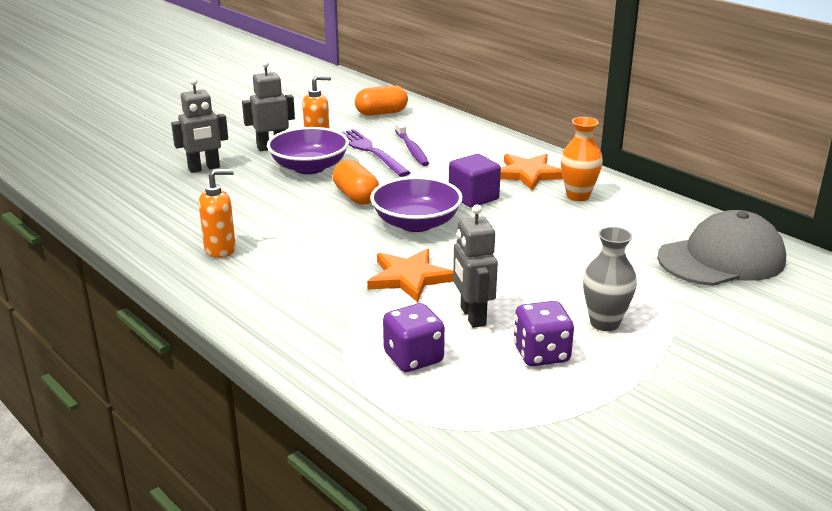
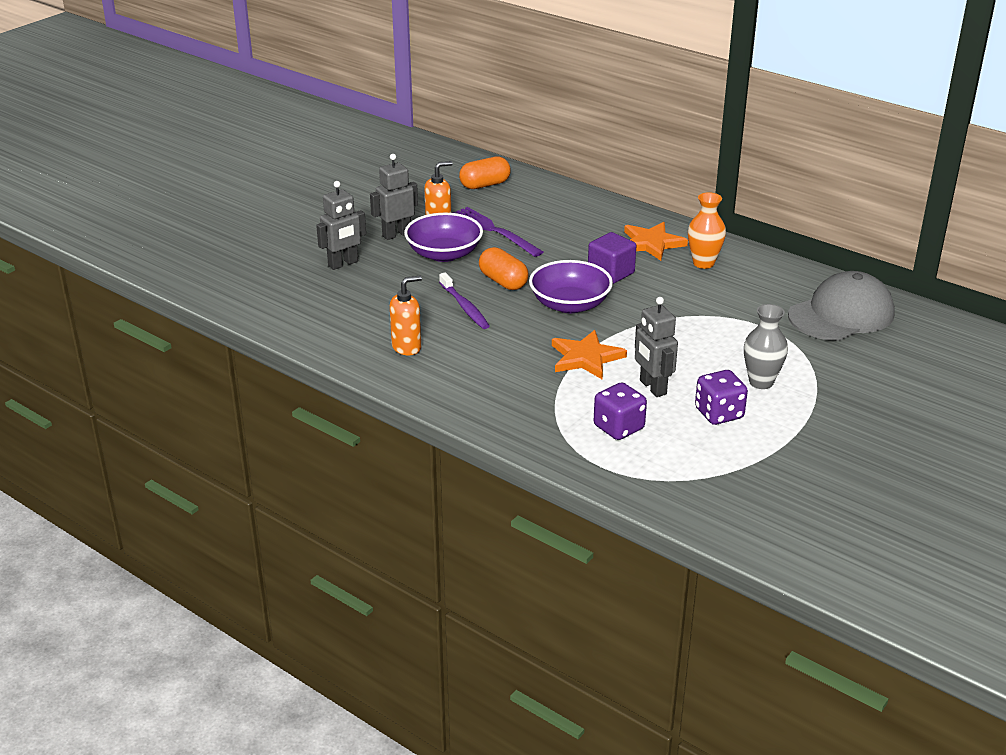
camera: 10 degrees left, 5 degrees up
purple toothbrush [395,121,429,166] -> purple toothbrush moved to [439,272,490,329]

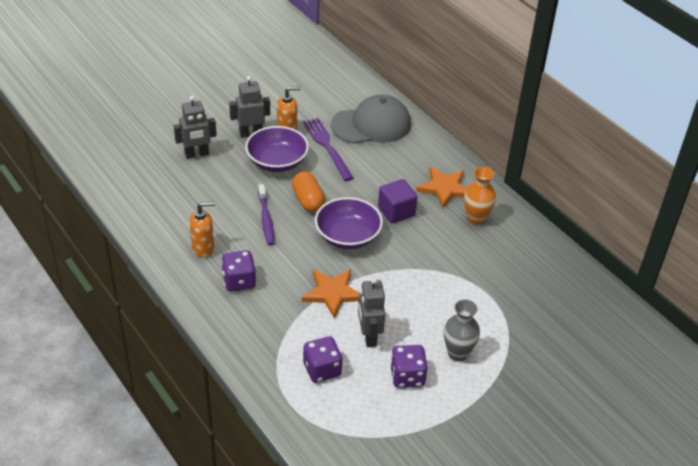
camera: 15 degrees right, 10 degrees up
orange capsule [459,156,511,189] -> none
grey cap [788,271,895,341] -> grey cap moved to [331,95,411,144]
none -> purple dice [221,250,256,292]

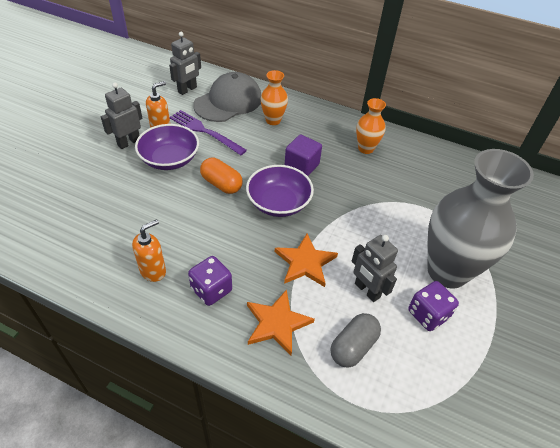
camera: 30 degrees left, 5 degrees up
grey robot [174,96,217,159] -> grey robot moved to [169,32,201,95]
purple toothbrush [258,184,274,245] -> none
purple dice [303,336,343,383] -> grey capsule [331,313,381,367]
orange star [416,167,467,208] -> orange star moved to [247,289,315,356]
grey vase [444,300,480,362] -> grey vase [427,149,534,289], size x2.11
none -> orange vase [261,70,288,125]

